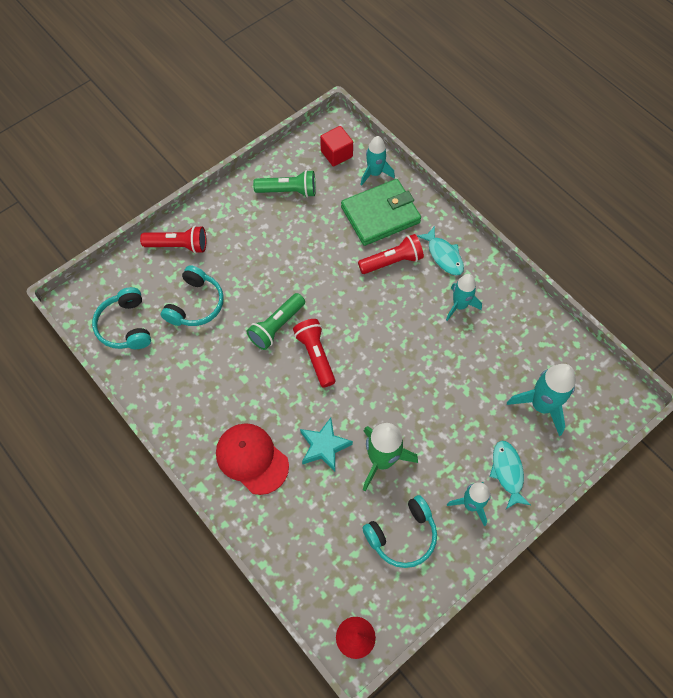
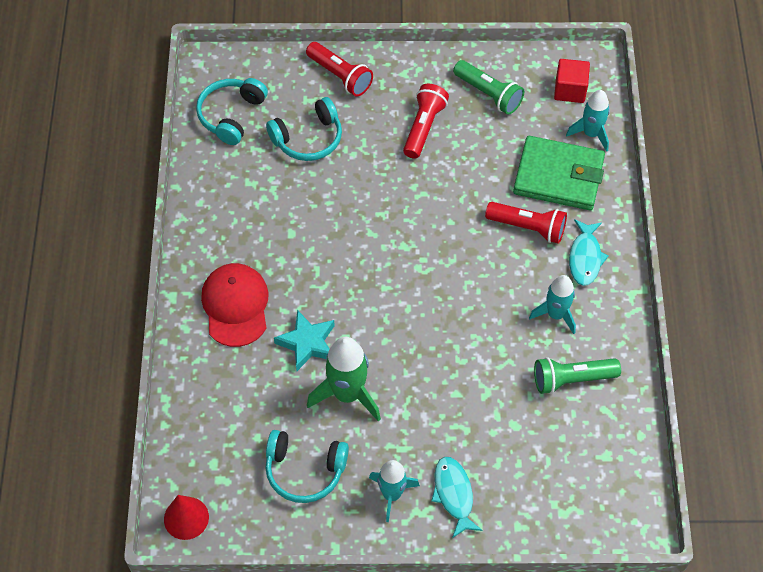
camera: 40 degrees right, 5 degrees down
green flashlight [246,293,305,350] -> green flashlight moved to [534,357,621,394]
red flashlight [293,319,335,388] -> red flashlight moved to [403,84,449,159]
turquoise fish [490,441,531,509] -> turquoise fish turned 45 degrees counterclockwise [431,457,483,538]
turquoise rocket [507,364,576,436] -> none

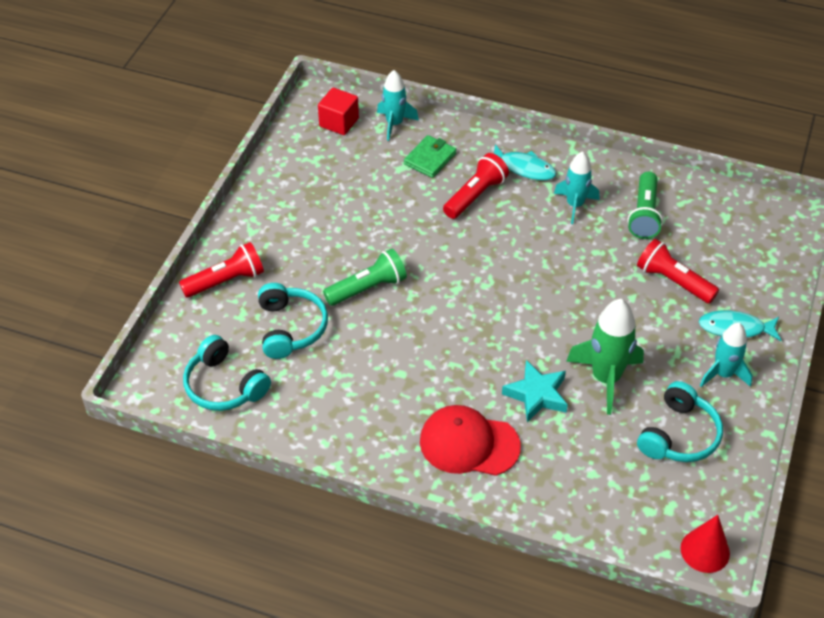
camera: 70 degrees left, 10 degrees down
red flashlight [403,84,449,159] -> red flashlight moved to [637,239,719,304]
green flashlight [453,60,524,115] -> green flashlight moved to [323,249,407,306]
green wallet [513,136,605,210] -> green wallet [404,135,456,178], size x0.55

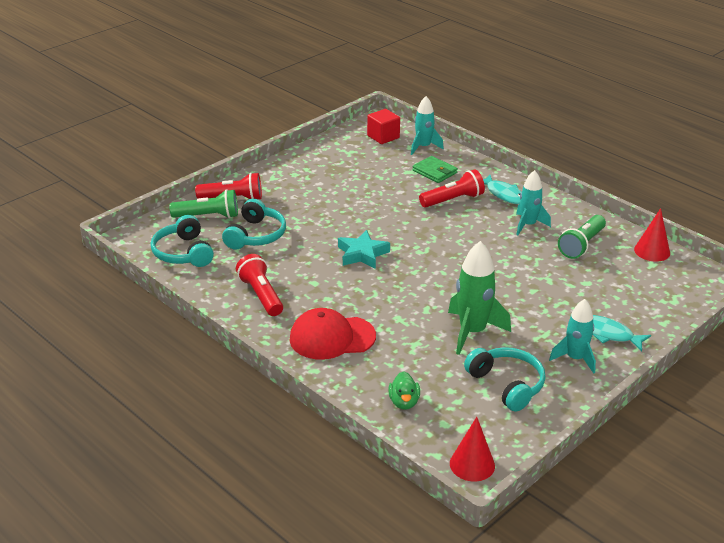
camera: 25 degrees right, 15 degrees down
green flashlight [323,249,407,306] -> green flashlight moved to [169,189,238,218]
green wallet [404,135,456,178] -> green wallet turned 75 degrees clockwise [412,156,458,183]
red cap [420,405,521,476] -> red cap turned 45 degrees counterclockwise [290,308,376,360]
turquoise star [502,360,568,422] -> turquoise star moved to [338,230,390,269]
red flashlight [637,239,719,304] -> red flashlight moved to [236,254,283,316]
turquoise headphones [637,381,723,462] -> turquoise headphones turned 90 degrees counterclockwise [464,347,546,412]
none -> green duck [388,371,420,410]
none -> red cone [634,208,670,262]

